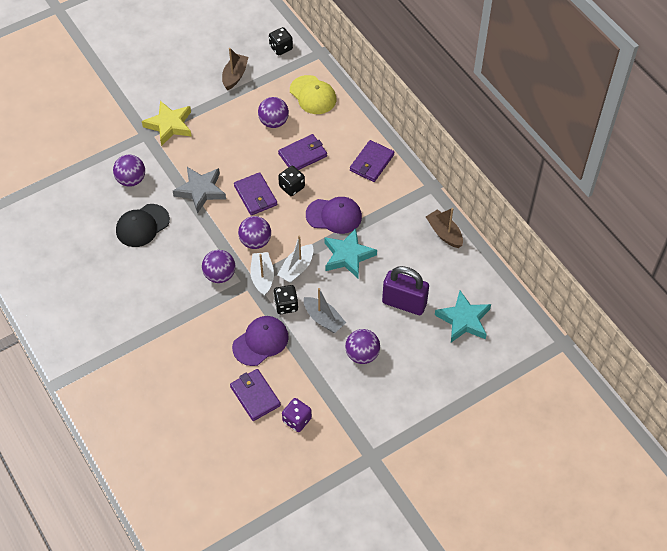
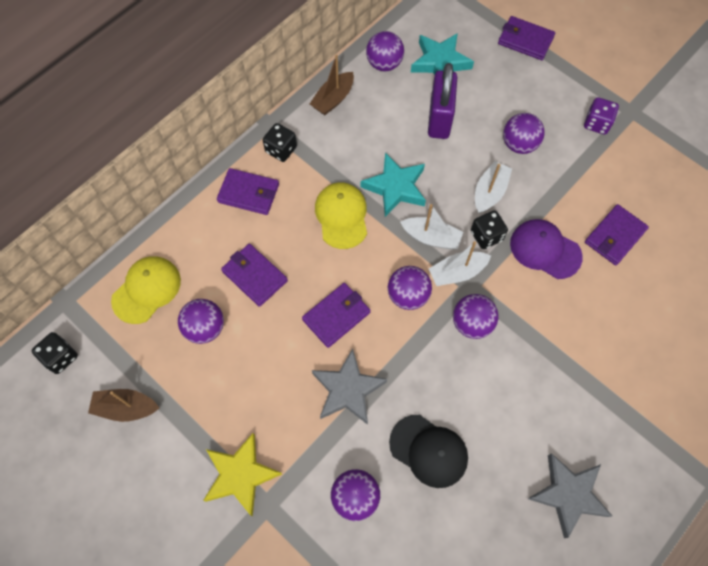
camera: 105 degrees left, 10 degrees up
black dice [278,166,305,196] -> black dice moved to [263,123,297,162]
purple dice [282,398,312,432] -> purple dice moved to [584,97,619,135]
grey boat [304,288,346,333] -> white boat [475,161,512,213]
purple cap [306,197,362,234] -> yellow cap [315,182,367,249]
none -> purple ball [366,31,404,71]
none -> purple wallet [498,16,555,60]
none -> grey star [528,453,612,538]

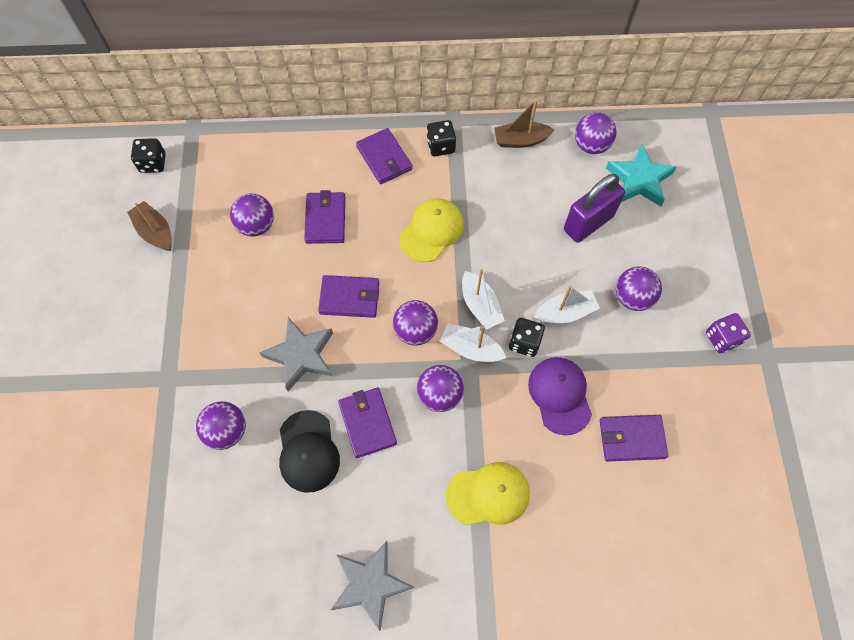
camera: 45 degrees right, 0 degrees up
yellow cap [111,256,181,324] -> yellow cap moved to [446,462,530,525]
yellow star [203,433,282,517] -> none
turquoise star [361,152,426,217] -> none
purple wallet [498,16,555,60] -> purple wallet moved to [338,388,397,458]

